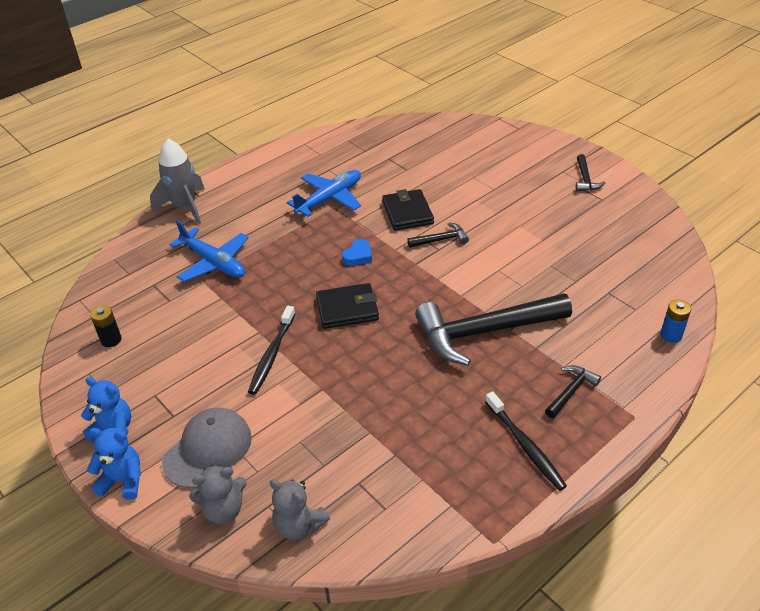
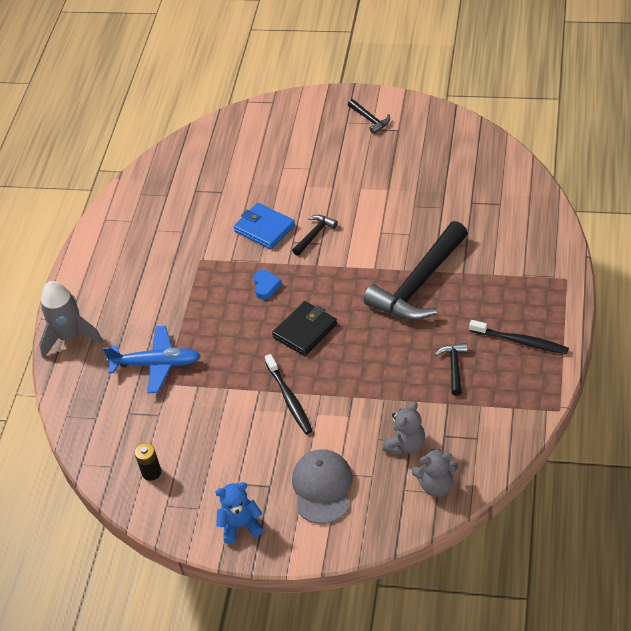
camera: 35 degrees left, 5 degrees up
blue teddy bear [87,428,141,500] -> none
grey teddy bear [189,465,247,524] -> grey teddy bear moved to [383,402,425,455]
blue plane [287,170,361,217] -> none
black wallet [382,189,434,231] -> blue wallet [234,203,295,249]
black hammer [545,365,601,418] -> black hammer moved to [435,343,468,396]
blue battery [661,300,691,343] -> none

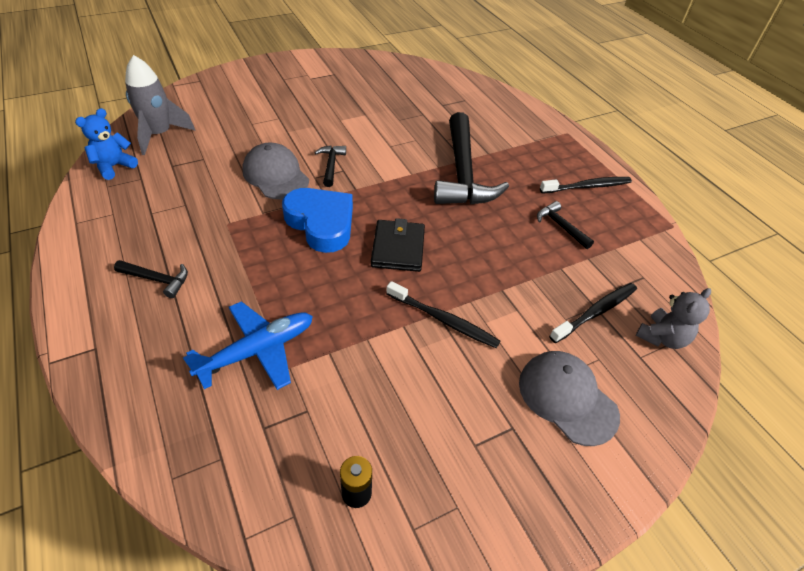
camera: 45 degrees left, 0 degrees up
grey rocket [39,281,103,359] -> grey rocket moved to [125,55,195,155]
blue teddy bear [215,482,263,544] -> blue teddy bear moved to [75,108,138,180]
blue wallet [234,203,295,249] -> grey cap [242,143,309,199]
blue heart [254,270,282,299] -> blue heart [282,188,353,253], size x2.16
black hammer [348,99,390,134] -> black hammer moved to [114,260,188,298]
grey teddy bear [383,402,425,455] -> black toothbrush [549,283,637,343]

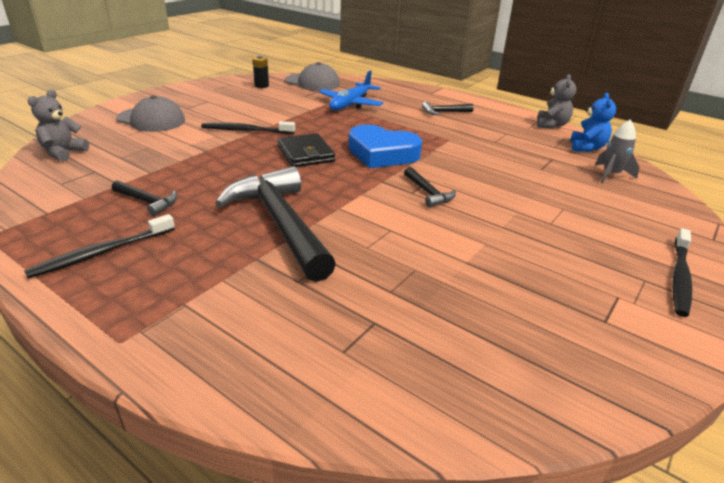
camera: 155 degrees right, 15 degrees down
grey rocket [125,55,195,155] -> grey rocket [595,119,640,183], size x0.64
grey cap [242,143,309,199] -> grey cap moved to [285,62,340,91]
black toothbrush [549,283,637,343] -> black toothbrush moved to [672,228,692,317]
none -> grey teddy bear [537,74,577,129]

